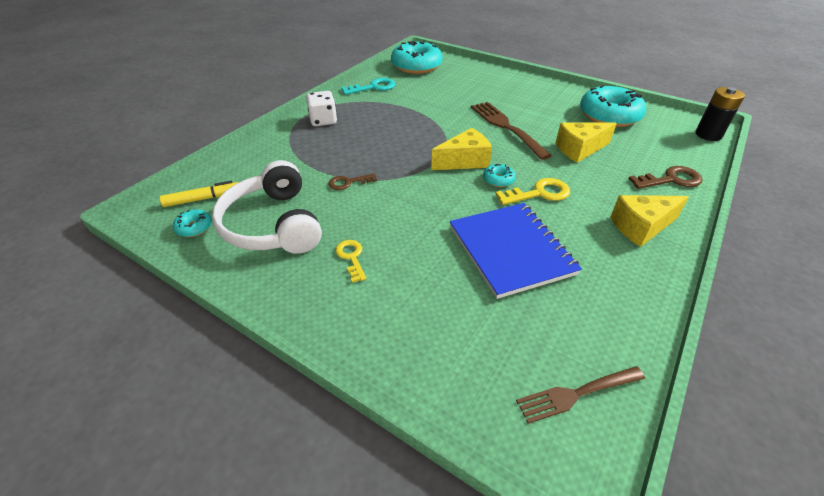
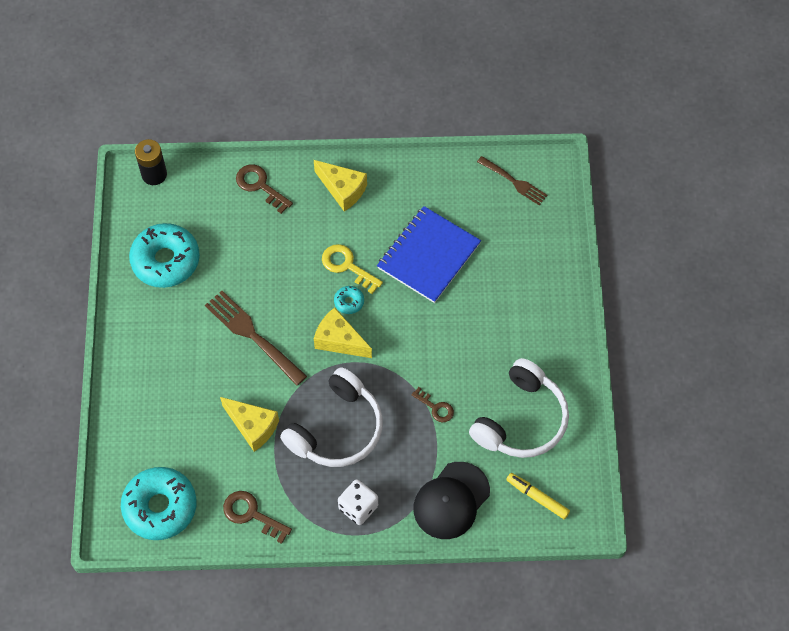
camera: 125 degrees left, 20 degrees up
turquoise donut [173,209,212,237] -> none
yellow key [335,240,366,283] -> none
turquoise key [341,78,395,95] -> brown key [223,491,292,544]
brown fork [471,102,552,160] -> brown fork turned 105 degrees clockwise [205,291,307,386]
yellow cheese [556,122,617,163] -> yellow cheese moved to [220,397,279,452]
none -> white headphones [280,367,383,467]
none -> black cap [413,462,490,539]

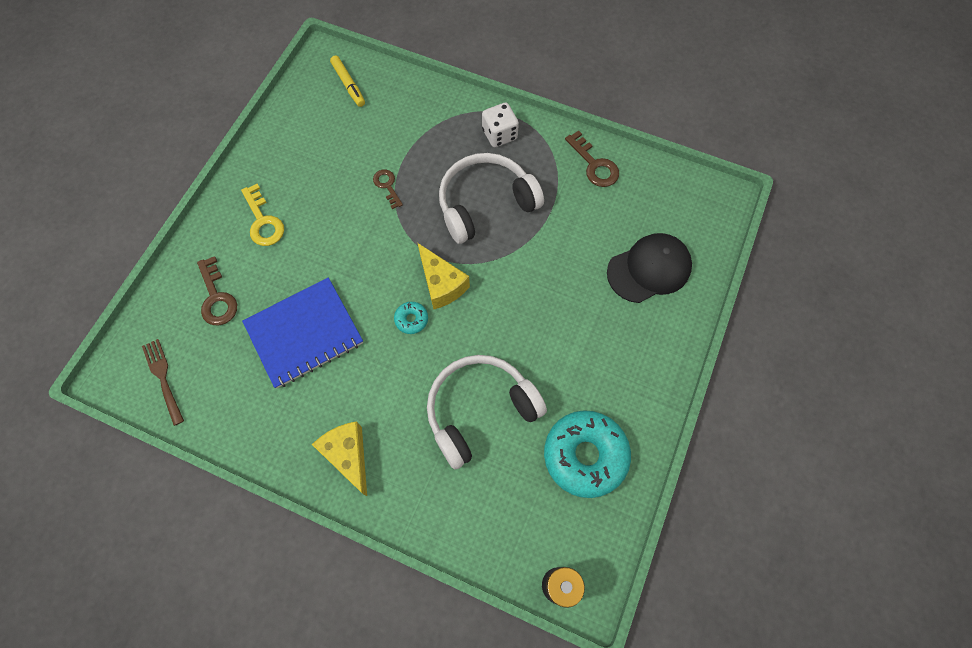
camera: 155 degrees left, 5 degrees up
turquoise donut [121,467,197,540] -> none
brown fork [205,291,307,386] -> none
yellow cheese [220,397,279,452] -> none
brown key [236,164,293,214] -> brown key moved to [197,256,237,325]
yellow key [322,244,383,294] -> yellow key moved to [241,184,284,246]
black cap [413,462,490,539] -> black cap moved to [607,233,692,303]
white headphones [469,358,569,458] -> white headphones moved to [427,355,547,469]

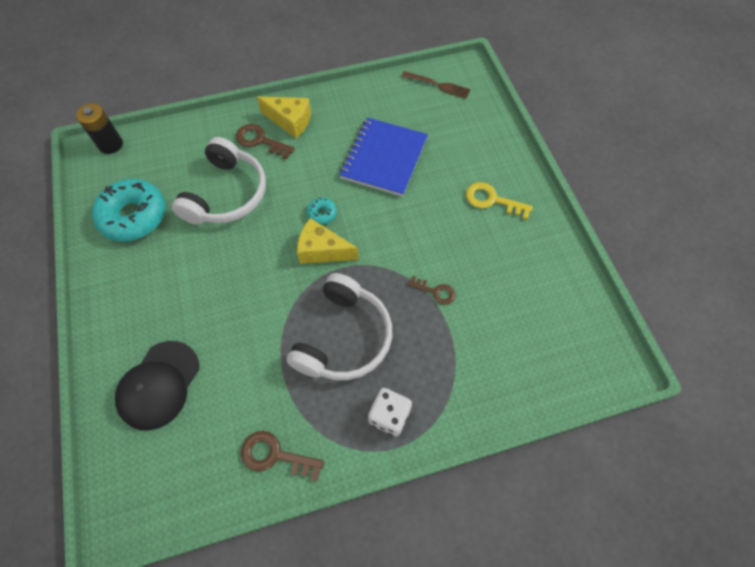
camera: 140 degrees right, 5 degrees down
brown key [197,256,237,325] -> brown key moved to [236,124,295,160]
yellow marker [330,56,365,107] -> none

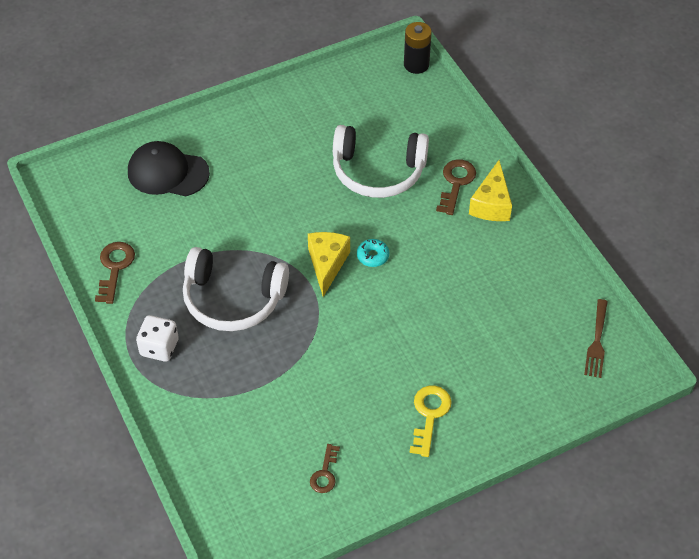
camera: 80 degrees right, 10 degrees down
turquoise donut [92,179,166,242] -> none
blue notebook [340,118,428,197] -> none
brown key [408,276,456,305] -> brown key moved to [310,444,340,493]

